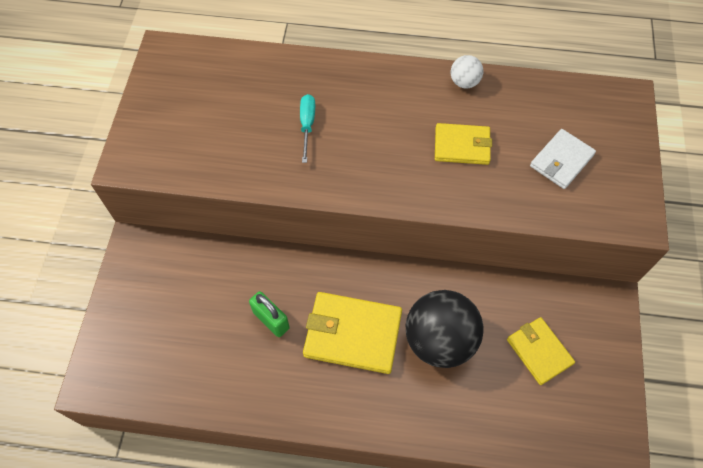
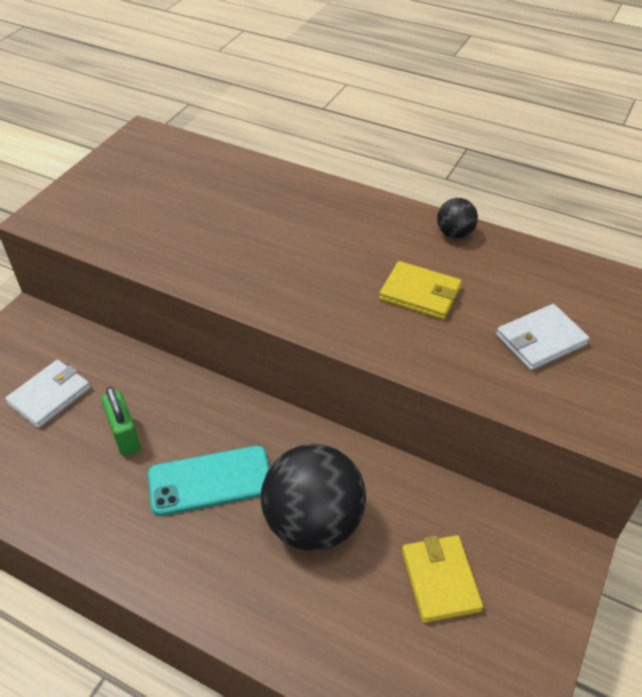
camera: 20 degrees right, 15 degrees down
turquoise screwdriver [300,94,315,163] -> none
yellow wallet [303,292,402,374] -> turquoise phone [148,446,269,516]
white ball [451,55,483,88] -> black ball [437,198,478,239]
none -> white wallet [5,360,91,428]

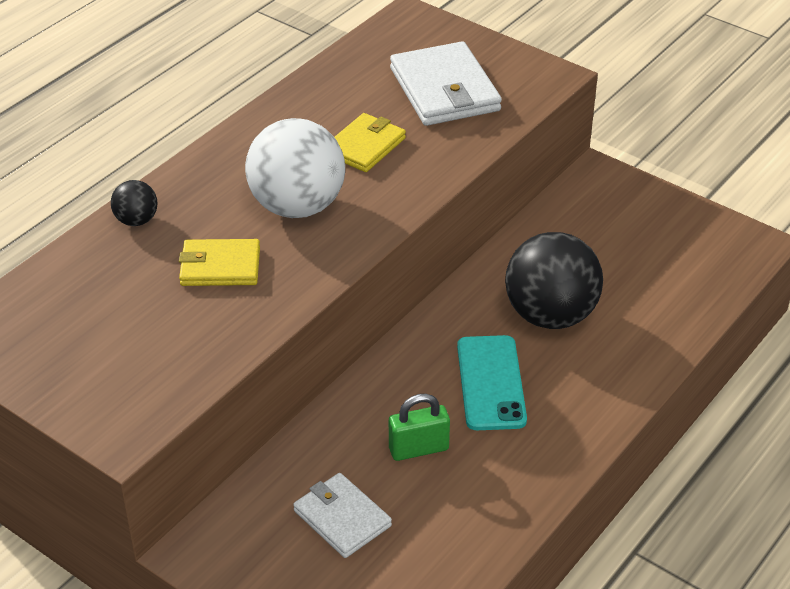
camera: 80 degrees left, 5 degrees down
yellow wallet [402,535,483,623] -> yellow wallet moved to [179,239,260,286]
black ball [437,198,478,239] -> black ball moved to [111,180,157,226]
white wallet [496,304,590,370] -> white wallet [390,41,502,126], size x1.60
none -> white ball [245,118,345,218]

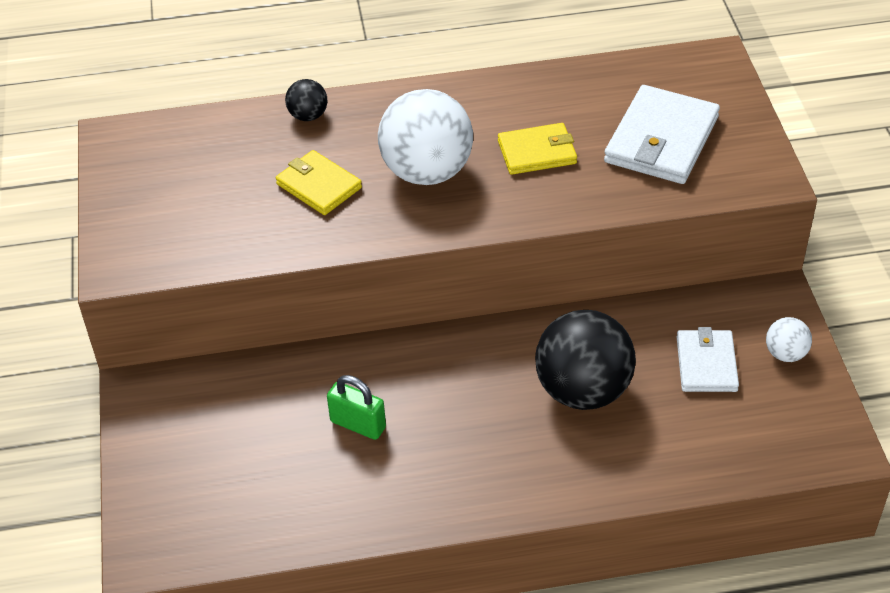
camera: 45 degrees right, 5 degrees up
white wallet [293,473,392,558] -> white wallet moved to [677,327,739,392]
turquoise phone [457,335,527,430] -> none
none -> white ball [766,317,812,362]

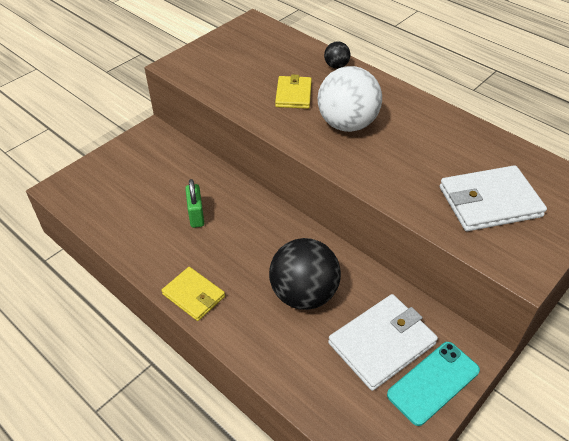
camera: 50 degrees right, 0 degrees up
yellow wallet [498,123,577,175] -> yellow wallet moved to [162,267,225,321]
white wallet [677,327,739,392] -> white wallet [328,294,438,391], size x1.60
white ball [766,317,812,362] -> turquoise phone [387,342,480,426]

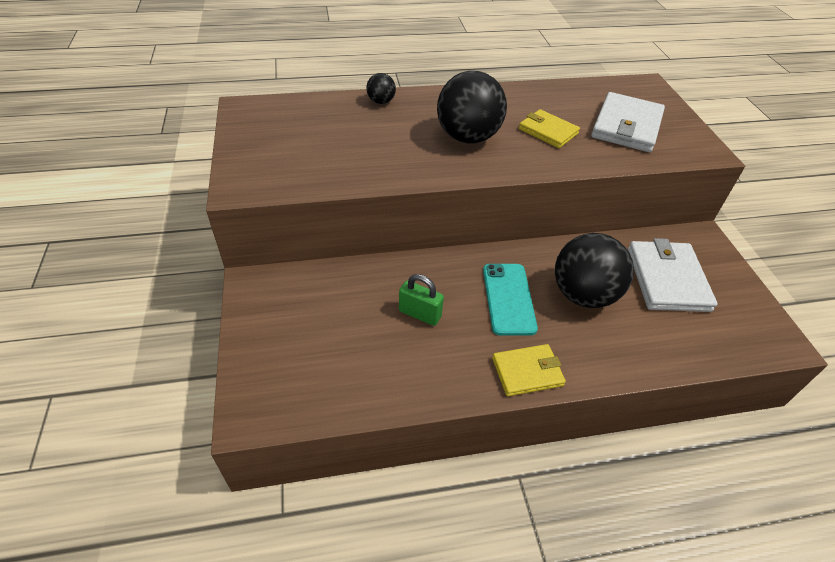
camera: 55 degrees left, 0 degrees up
yellow wallet [275,75,312,109] -> yellow wallet moved to [519,109,580,148]
white ball [318,66,382,132] -> black ball [437,71,507,144]
turquoise phone [387,342,480,426] -> turquoise phone moved to [483,264,538,336]

